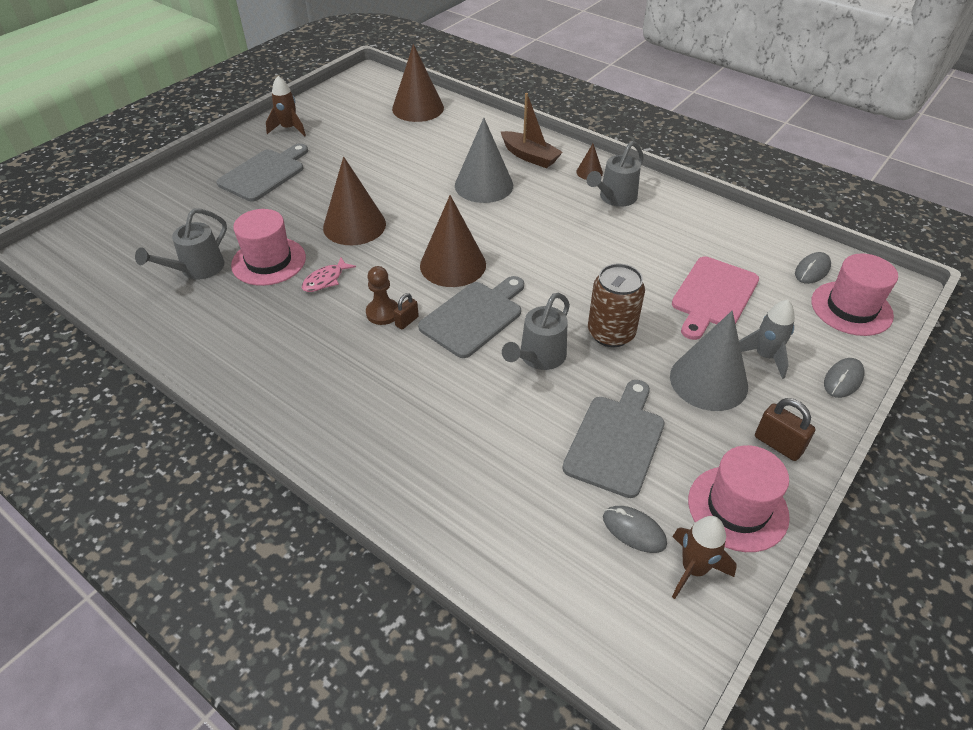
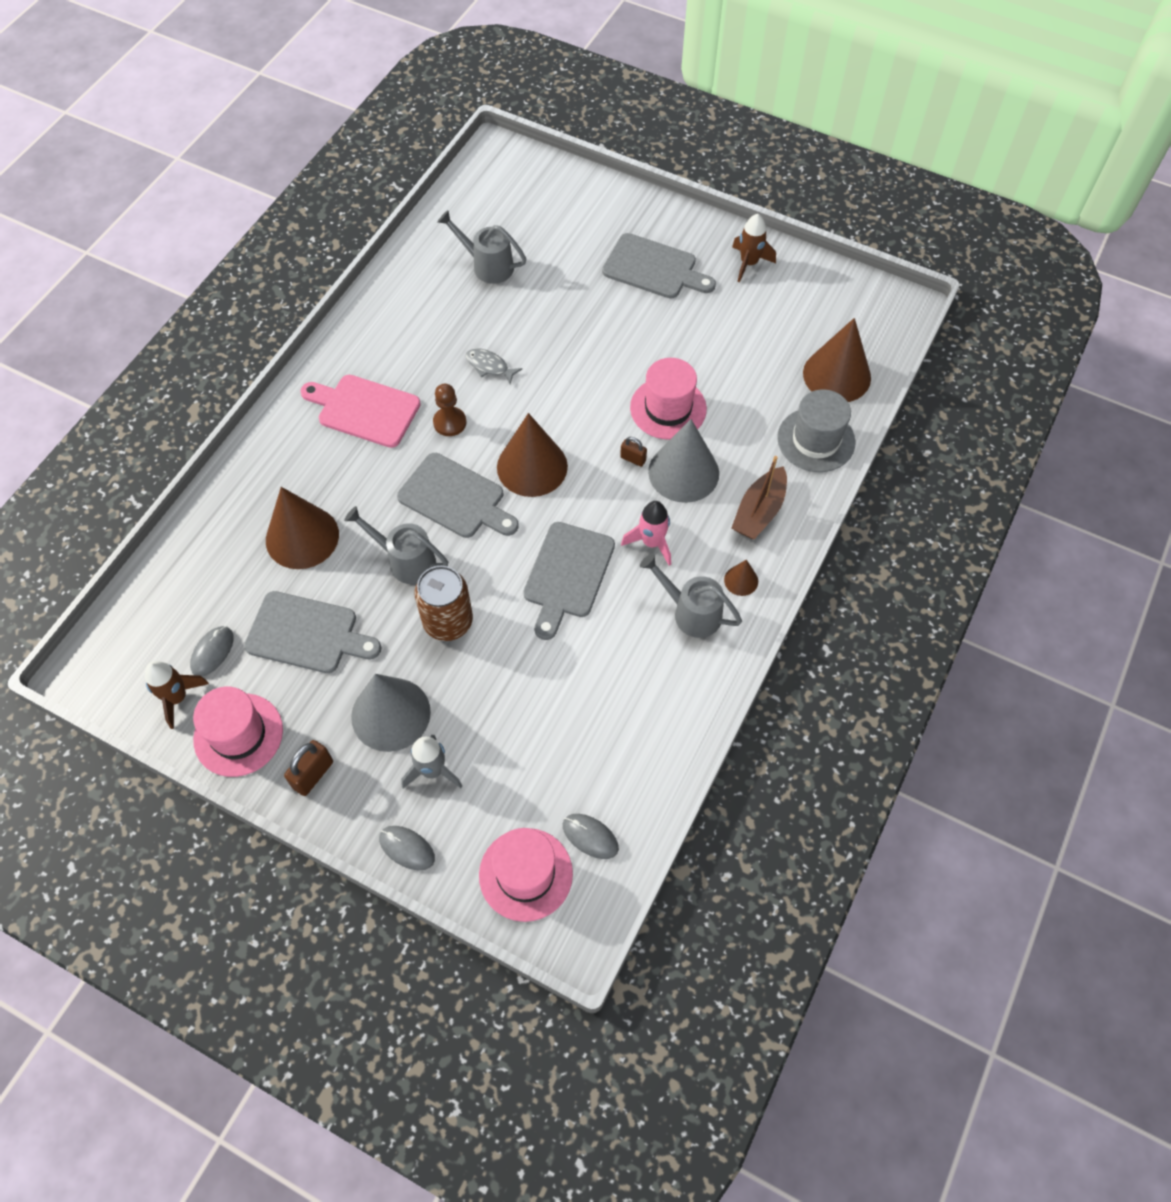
camera: 80 degrees right, 15 degrees up
pink hat [231,209,306,286] -> pink hat moved to [630,358,707,440]
pink fish [302,258,356,292] -> grey fish [466,348,522,384]
brown cone [323,156,386,245] -> brown cone moved to [266,487,339,569]
brown padlock [394,293,419,329] -> brown padlock moved to [620,437,647,467]
pink cutting board [672,257,759,340] -> pink cutting board moved to [300,375,421,448]
none -> grey cutting board [523,522,615,640]
none -> pink rocket [621,501,671,566]
none -> grey hat [777,389,855,472]

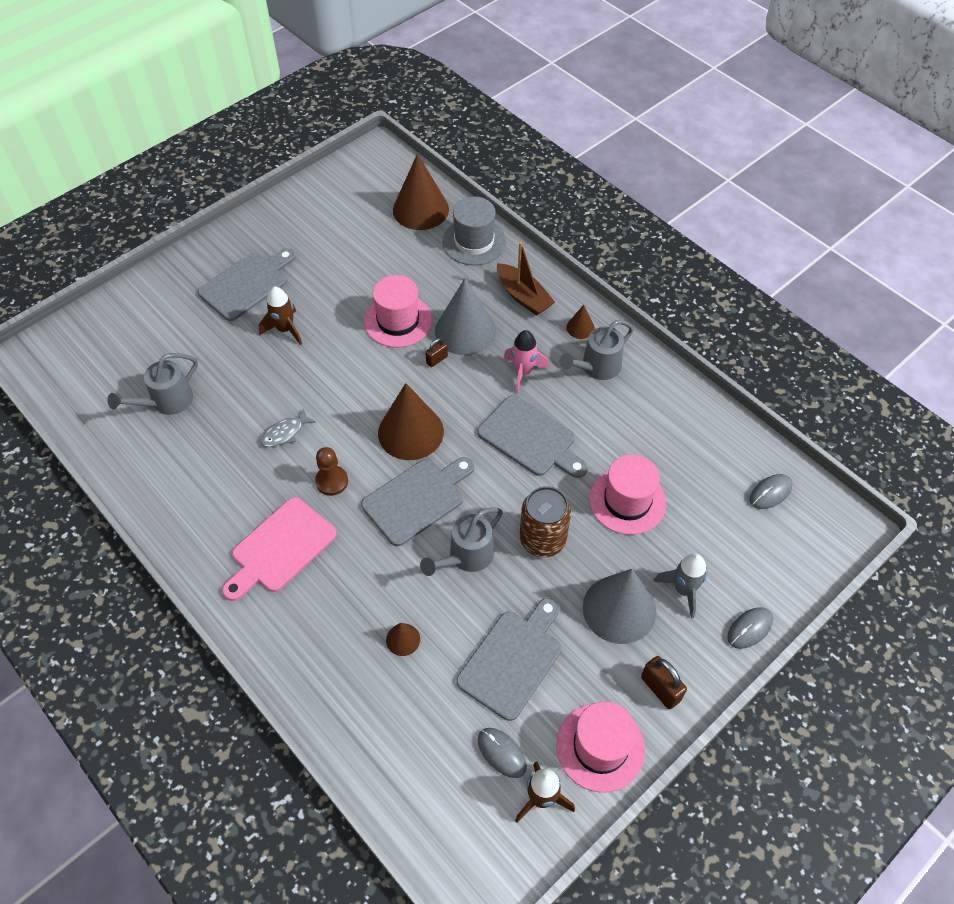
camera: 70 degrees left, 5 degrees down
brown cone [266,487,339,569] -> brown cone [386,623,420,656], size x0.46
pink hat [479,828,573,922] -> pink hat moved to [589,454,666,535]
brown rocket [732,214,776,282] -> brown rocket moved to [259,286,302,345]

